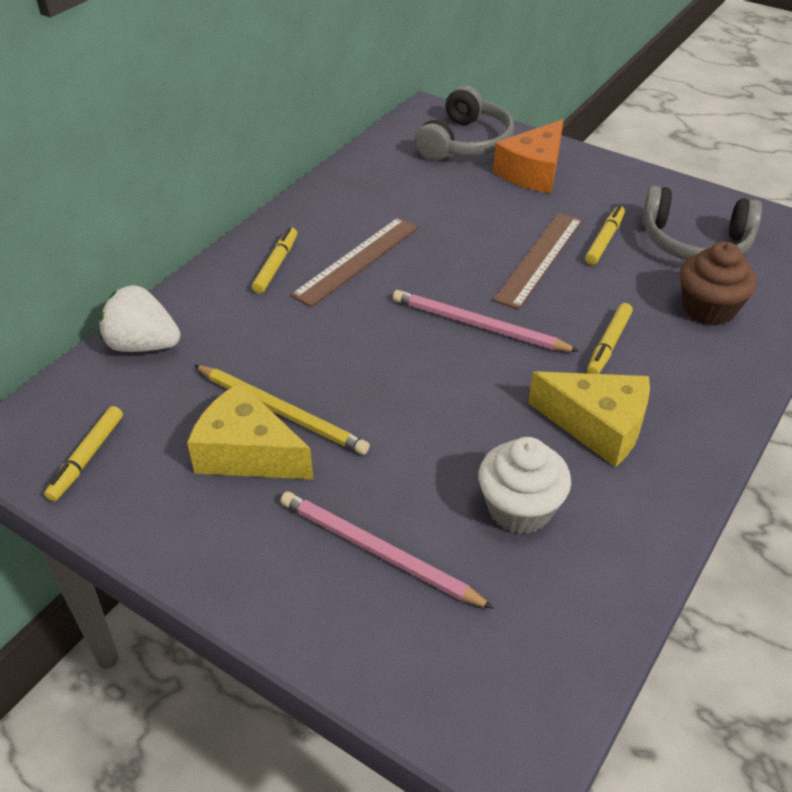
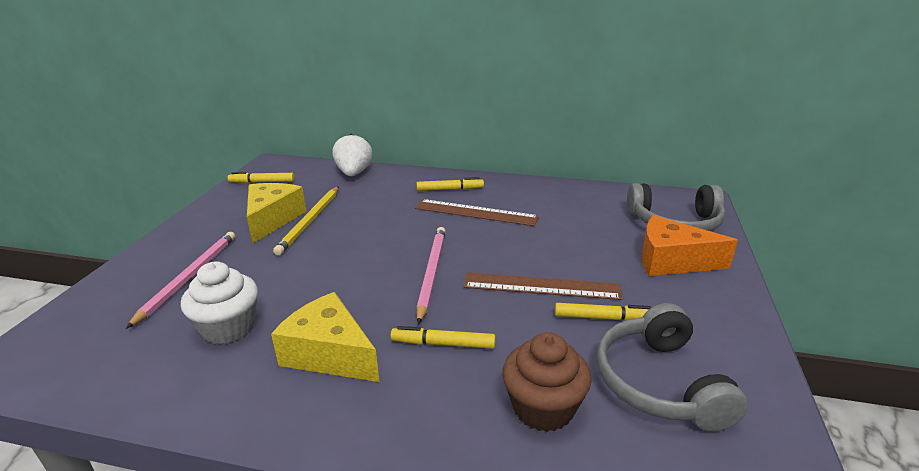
camera: 70 degrees right, 15 degrees down
yellow cheese [528,371,650,467] -> yellow cheese turned 120 degrees clockwise [271,292,380,382]

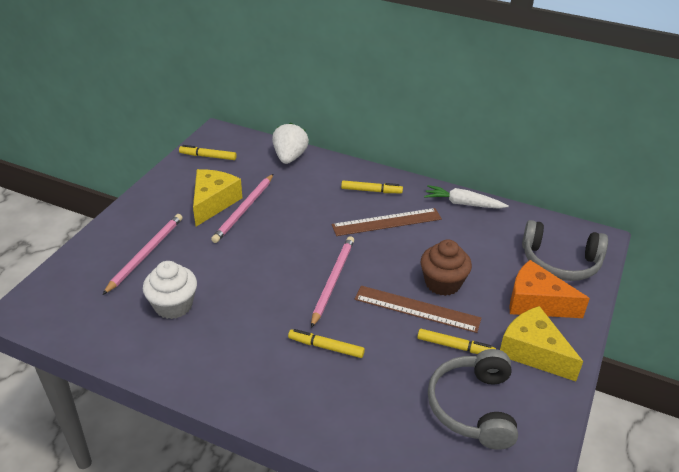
camera: 10 degrees right, 10 degrees up
yellow cheese [271,292,380,382] -> yellow cheese moved to [500,306,583,381]
yellow pencil [273,187,339,255] -> pink pencil [211,174,273,243]
brown ruler [415,199,539,226] -> brown ruler turned 45 degrees counterclockwise [332,208,442,236]
brown cupcake [502,332,592,432] -> brown cupcake moved to [421,240,472,296]
none -> white carrot [424,185,509,209]

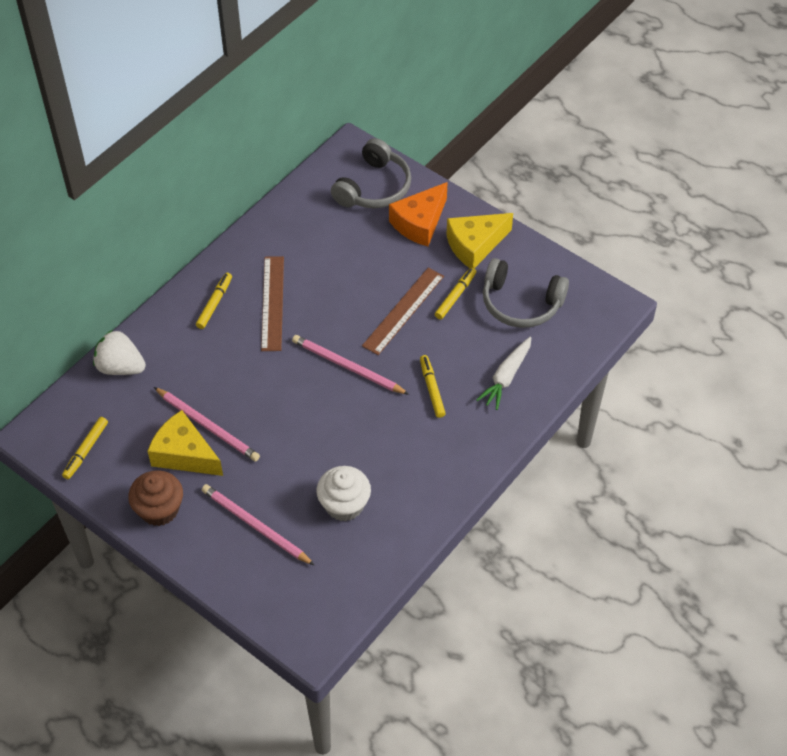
camera: 75 degrees left, 15 degrees up
yellow marker [288,329,365,358] -> yellow marker turned 135 degrees clockwise [420,355,446,418]
brown cupcake [421,240,472,296] -> brown cupcake moved to [128,470,183,526]
white carrot [424,185,509,209] -> white carrot moved to [476,337,532,410]

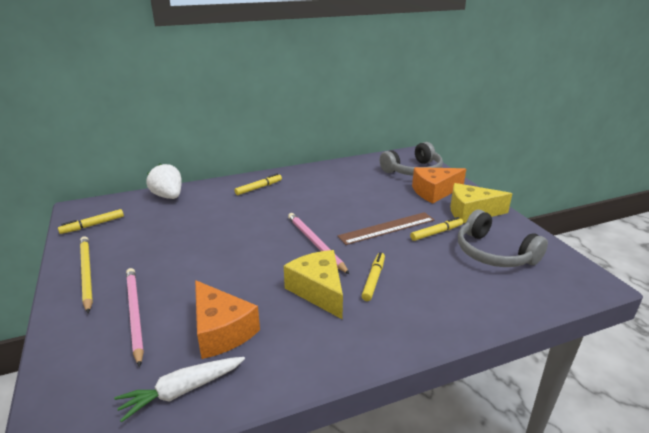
camera: 30 degrees right, 25 degrees down
brown cupcake [128,470,183,526] -> yellow pencil [80,236,93,313]
yellow cheese [148,410,223,476] -> yellow cheese moved to [284,250,343,319]
pink pencil [154,387,260,462] -> none
brown ruler [261,256,284,351] -> none
white cupcake [316,466,371,521] -> orange cheese [195,280,260,359]
white carrot [476,337,532,410] -> white carrot moved to [114,357,245,422]

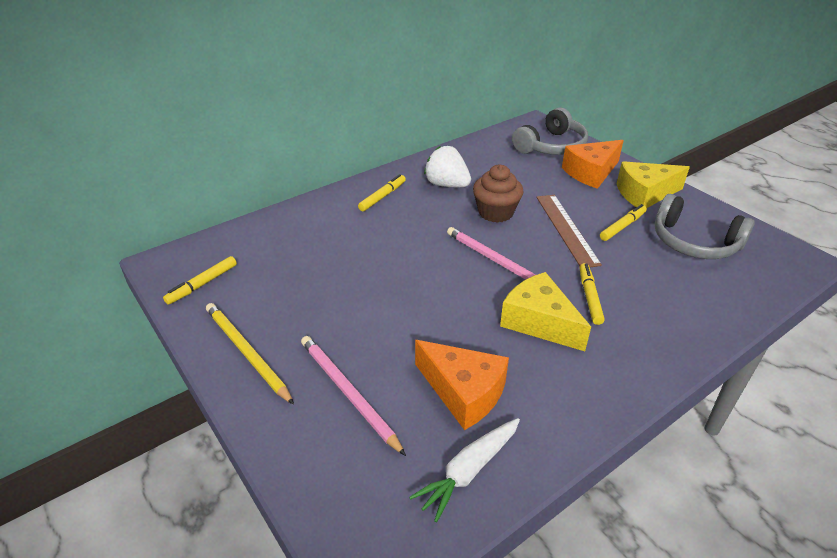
camera: 15 degrees left, 10 degrees up
white strawberry [146,164,182,199] -> white strawberry moved to [424,146,471,187]
brown ruler [337,212,434,245] -> brown ruler turned 60 degrees counterclockwise [536,195,602,267]
none -> brown cupcake [473,165,524,223]

